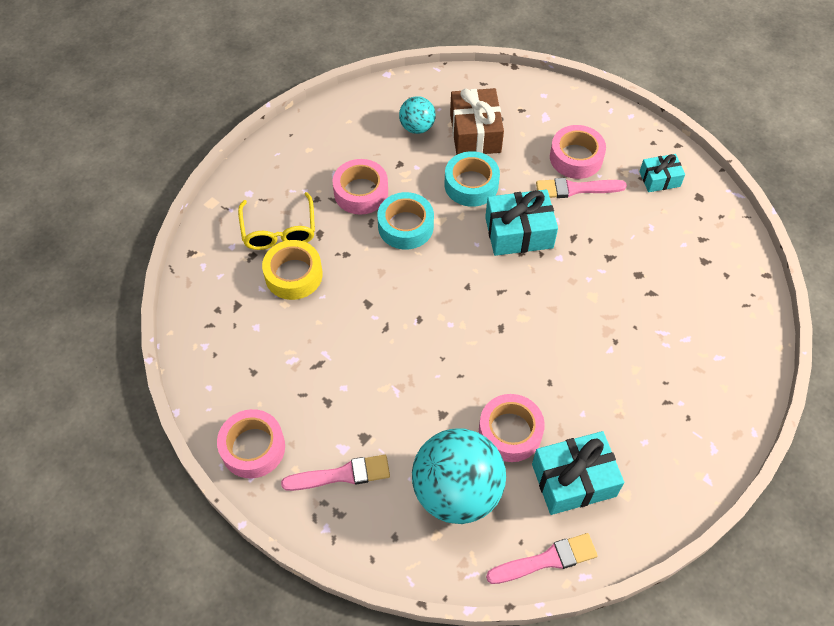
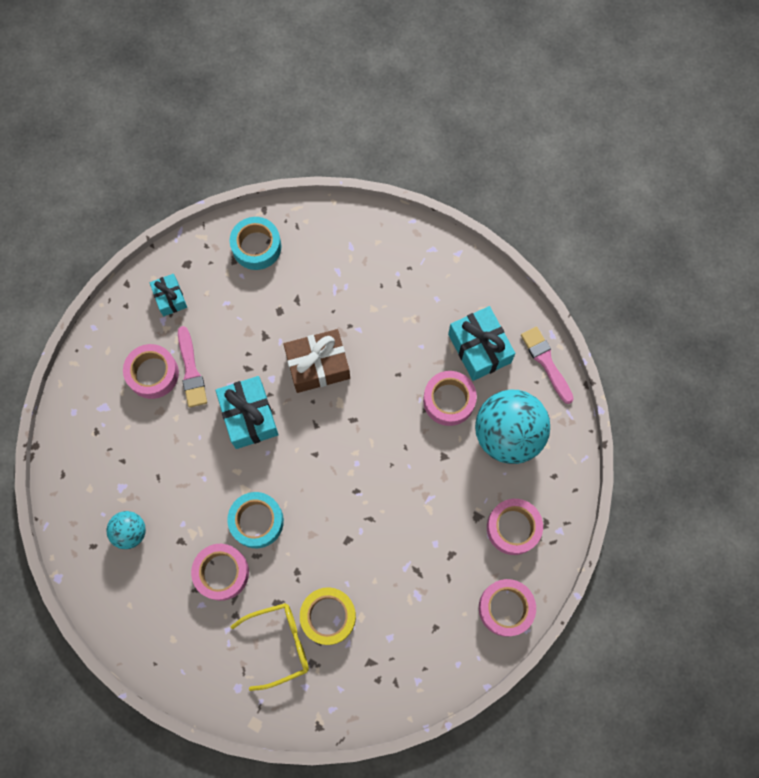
camera: 100 degrees left, 15 degrees up
pink brush [281,455,390,491] -> pink tape [487,499,543,555]
turquoise tape [445,151,500,207] -> turquoise tape moved to [230,217,282,270]
brown gift [450,88,504,155] -> brown gift moved to [283,329,350,393]

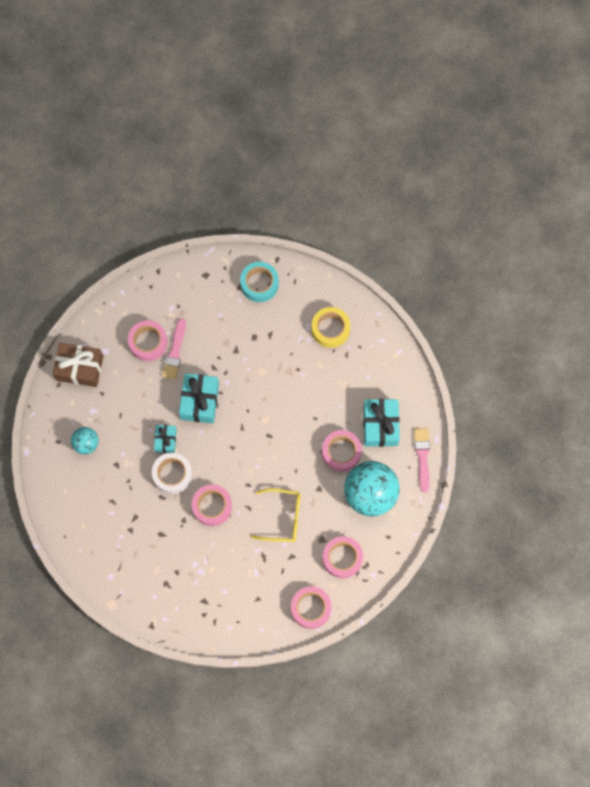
camera: 25 degrees right, 0 degrees up
turquoise gift [150,274,187,316] -> turquoise gift moved to [154,425,177,453]
pink tape [191,544,249,601] -> pink tape moved to [192,484,232,526]
turquoise tape [227,492,284,548] -> white tape [152,452,192,494]
yellow glasses [231,603,309,691] -> yellow glasses moved to [251,488,300,542]
brown gift [283,329,350,393] -> brown gift moved to [53,343,103,387]
yellow tape [300,587,356,645] -> yellow tape moved to [312,307,350,348]

